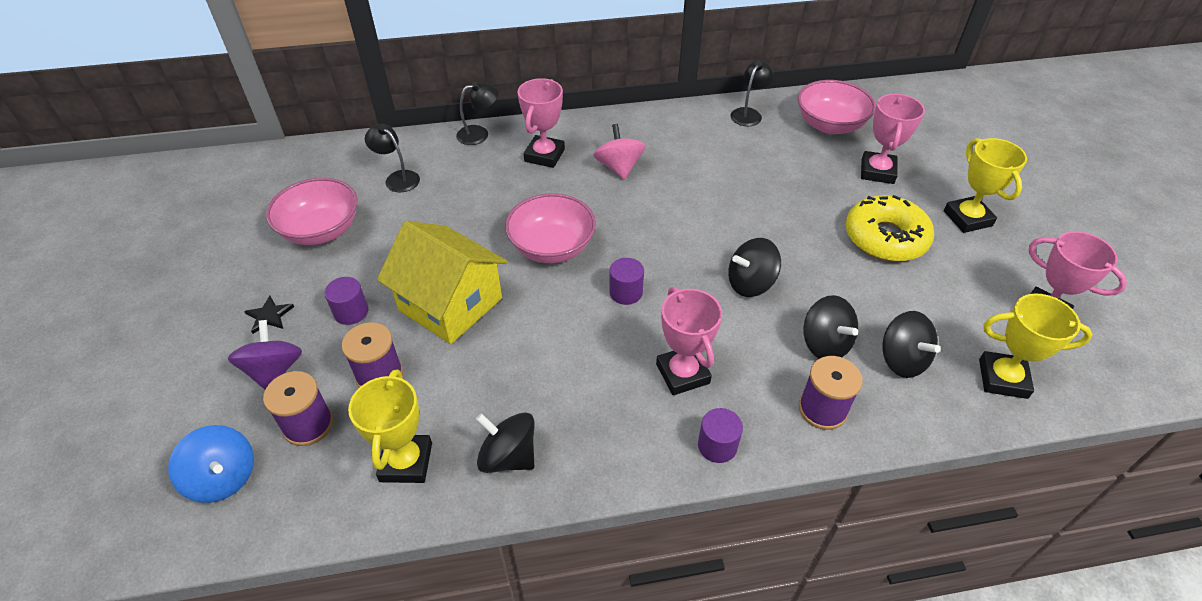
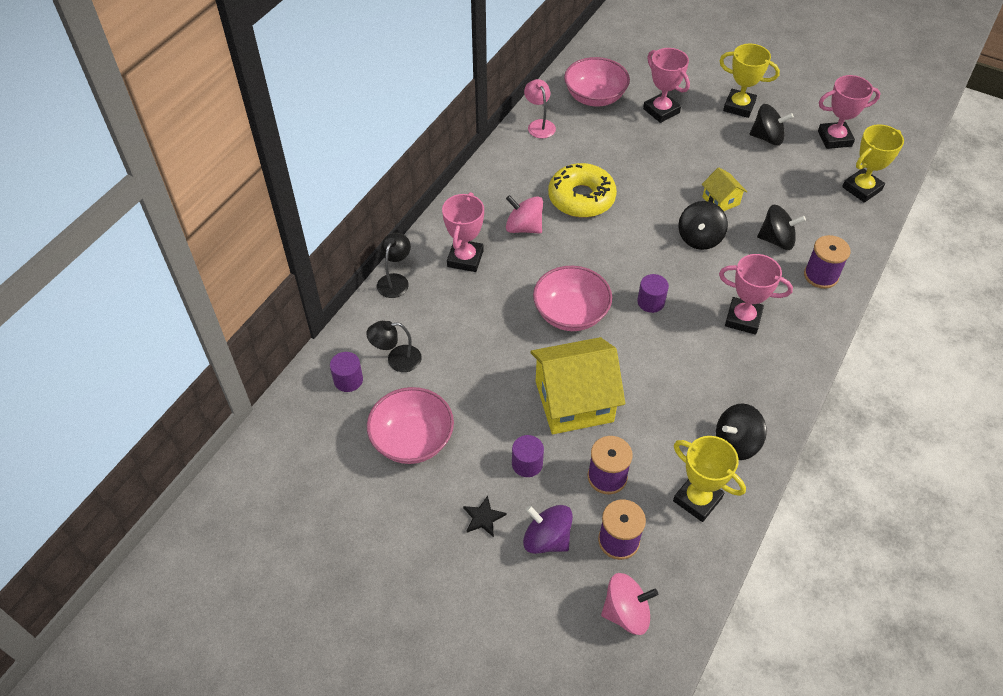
camera: 50 degrees left, 5 degrees up
blue spinning top [168,425,254,503] -> pink spinning top [601,573,658,635]
pink trophy [518,78,565,168] -> pink trophy turned 45 degrees clockwise [442,192,484,272]
purple cylinder [698,408,743,463] -> purple cylinder moved to [330,352,363,392]
black lamp [731,60,774,126] -> pink lamp [524,79,556,138]
yellow donut [846,195,934,261] -> yellow donut moved to [548,163,617,218]
black spinning top [882,311,941,378] -> black spinning top moved to [749,104,794,146]
none -> yellow house [702,167,747,211]

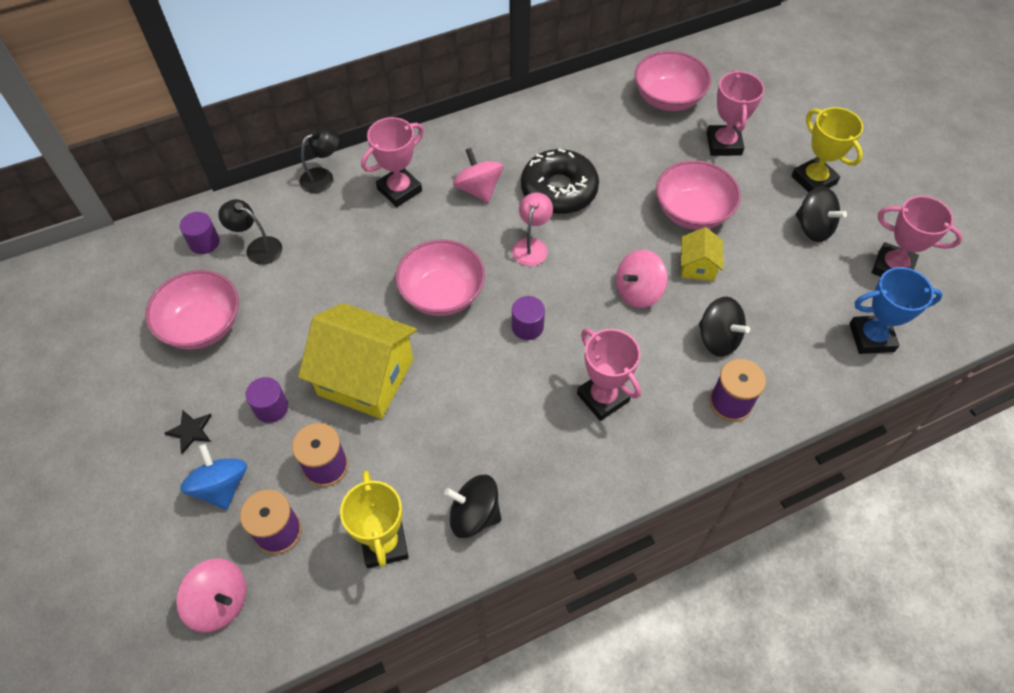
camera: 35 degrees right, 5 degrees up
purple spinning top [523,505,573,554] -> blue spinning top [180,444,247,510]
pink lamp [524,79,556,138] -> pink lamp moved to [512,192,553,266]
yellow donut [548,163,617,218] -> black donut [521,149,599,214]
black spinning top [678,201,728,250] -> pink spinning top [616,250,667,308]
yellow trophy [842,124,904,203] -> blue trophy [849,267,943,354]
none -> pink bowl [656,160,741,230]

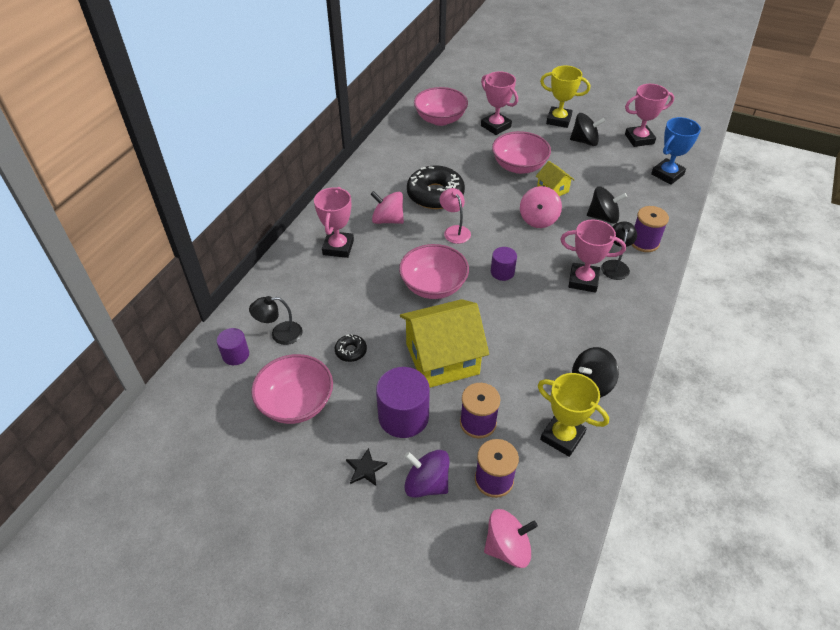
camera: 40 degrees left, 10 degrees down
blue spinning top [180,444,247,510] -> purple spinning top [404,450,450,498]
purple cylinder [245,377,288,423] -> purple cylinder [376,367,430,438], size x1.76
black lamp [299,127,339,193] -> black lamp moved to [601,221,637,280]
none -> black donut [335,334,367,362]

